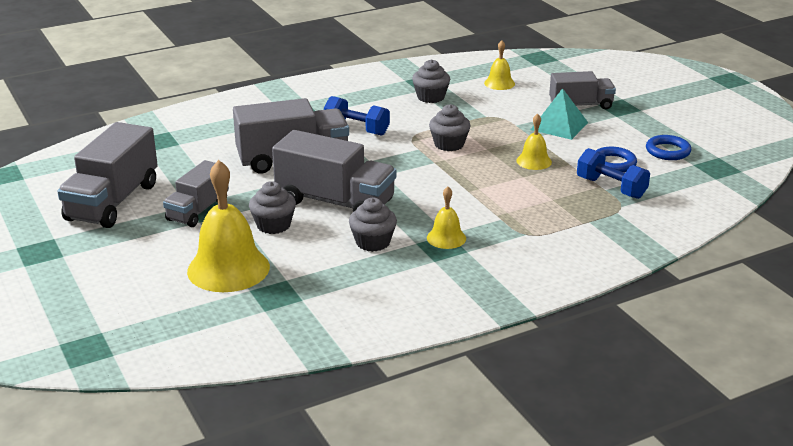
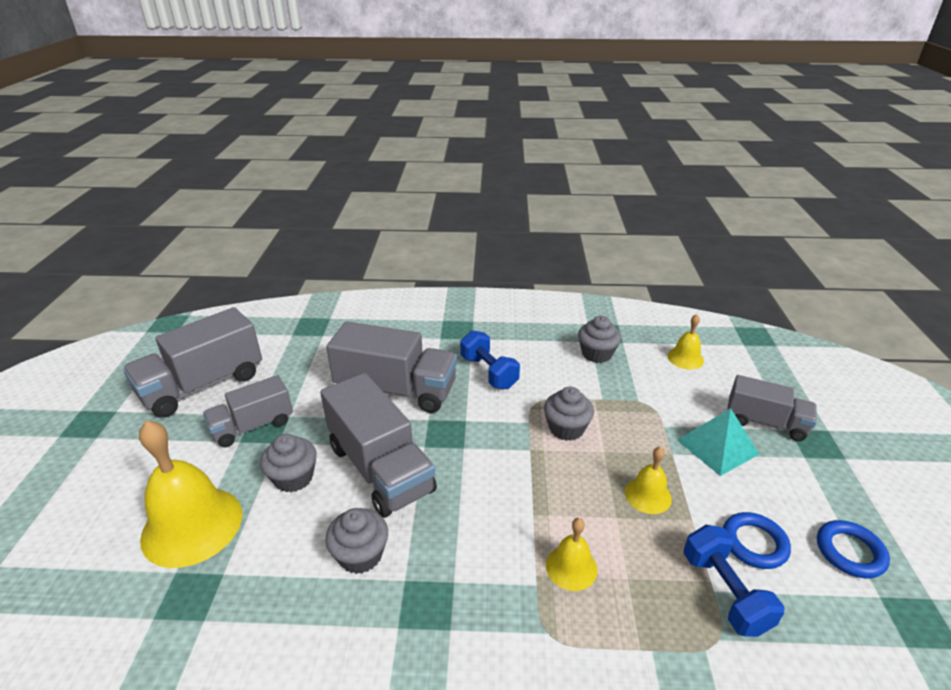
camera: 30 degrees right, 5 degrees up
yellow bell [427,187,466,249] -> yellow bell moved to [546,518,597,591]

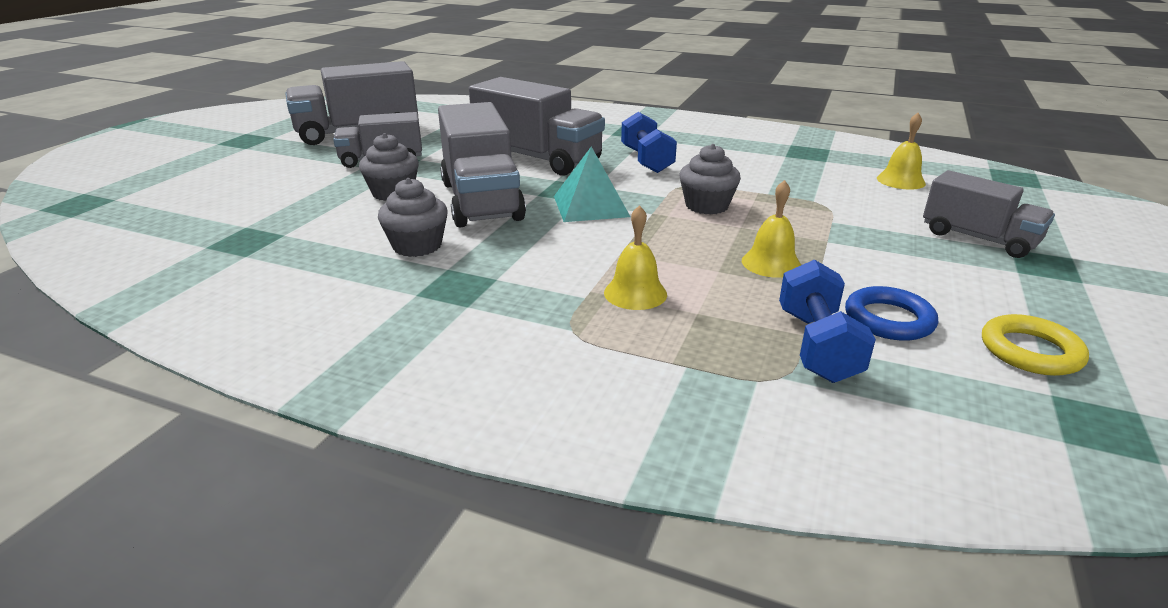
camera: 20 degrees right, 5 degrees down
yellow bell [139,420,242,568] -> none
grey cupcake [578,316,621,363] -> none
turquoise pyramid [678,408,759,476] -> turquoise pyramid moved to [554,147,630,222]
blue ring [817,520,890,578] -> yellow ring [982,314,1089,376]

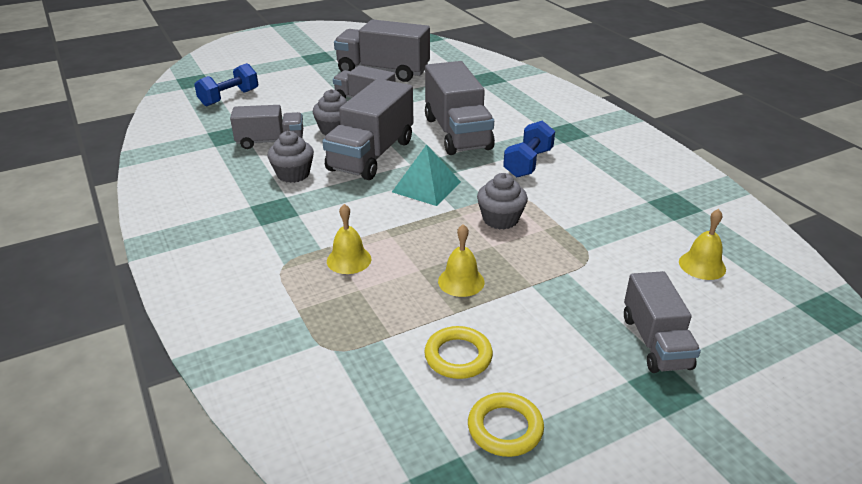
camera: 40 degrees right, 5 degrees up
blue dumbbell [779,259,876,383] -> blue dumbbell moved to [194,63,258,106]
blue ring [845,286,938,341] -> yellow ring [424,326,493,379]
none -> grey truck [230,105,303,149]

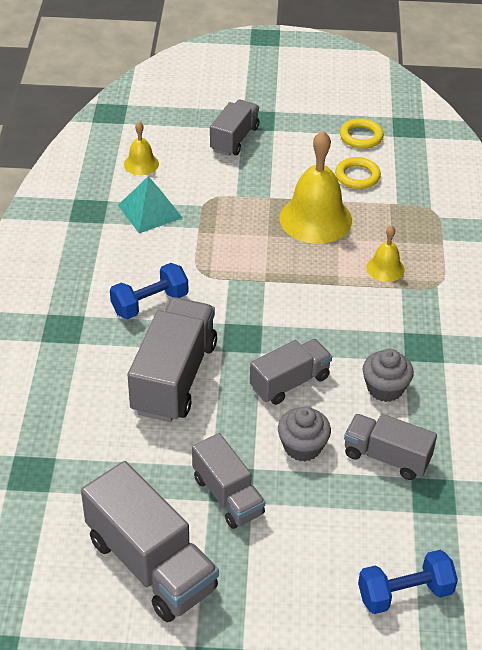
camera: 150 degrees left, 10 degrees up
grey truck [322,79,413,180] -> grey truck [250,339,332,405], size x0.62
turquoise pyramid [392,144,461,206] -> turquoise pyramid moved to [118,176,182,233]
yellow bell [438,224,485,297] -> yellow bell [279,131,352,244], size x1.98
grey cupcake [477,173,528,230] -> none

